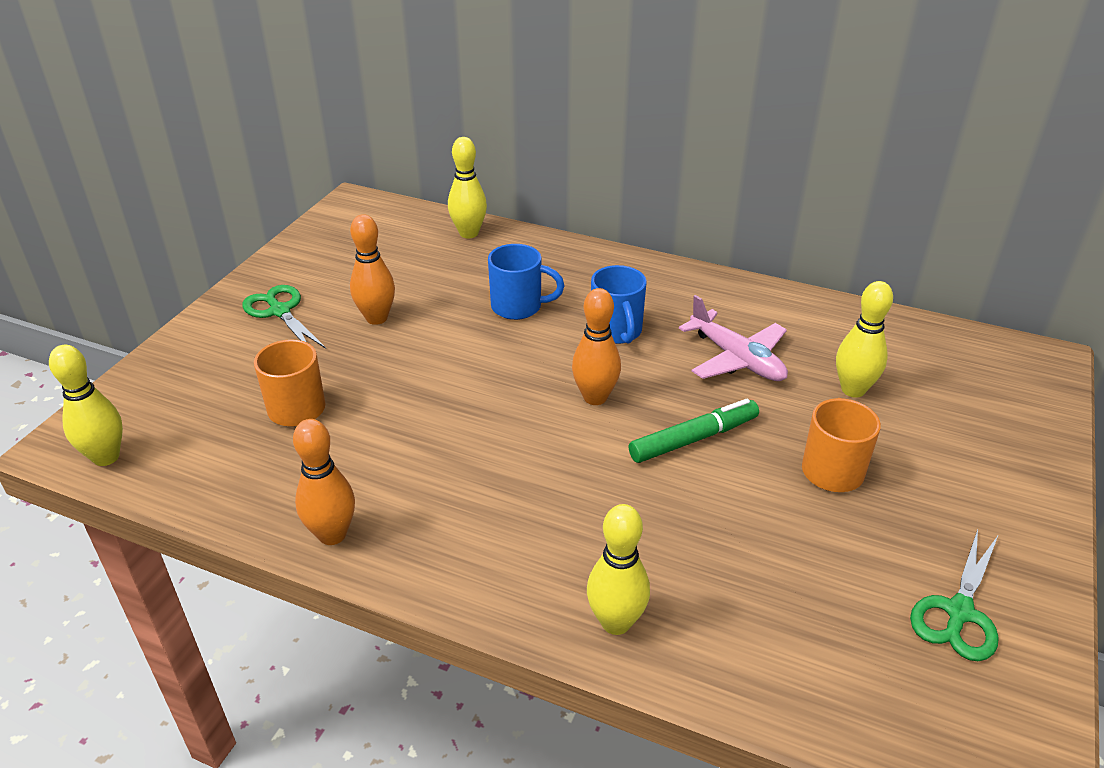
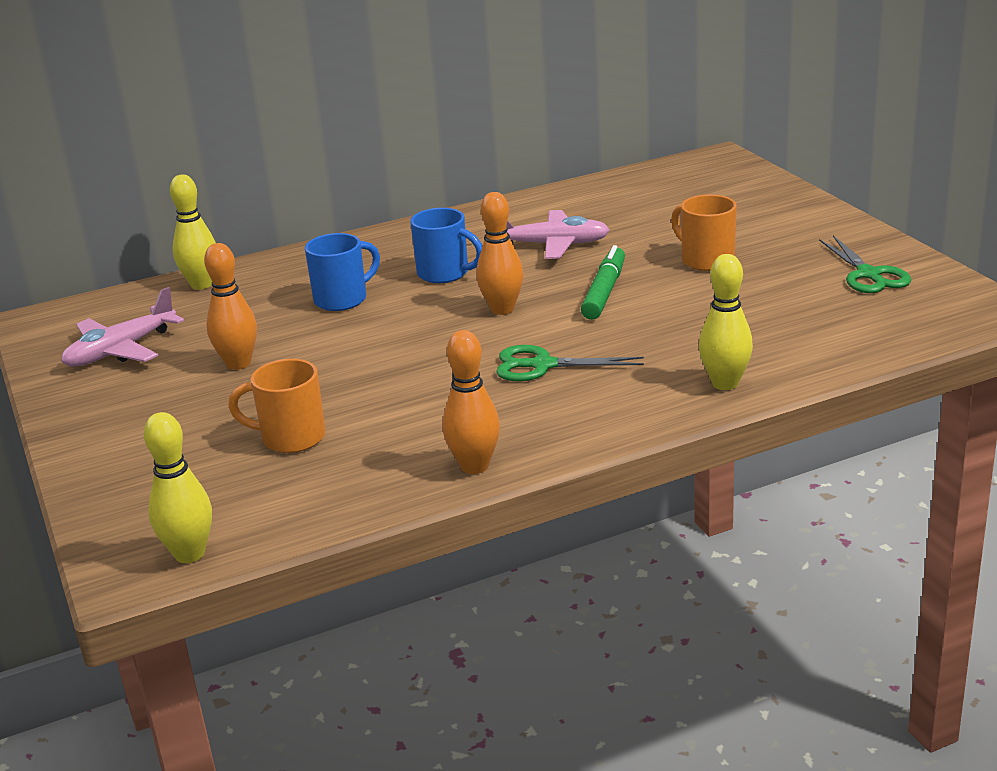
camera: 45 degrees left, 10 degrees down
green scissors [242,285,326,349] -> green scissors moved to [496,345,644,382]
yellow bowling pin [836,281,893,398] -> none
none -> pink plane [61,287,184,367]

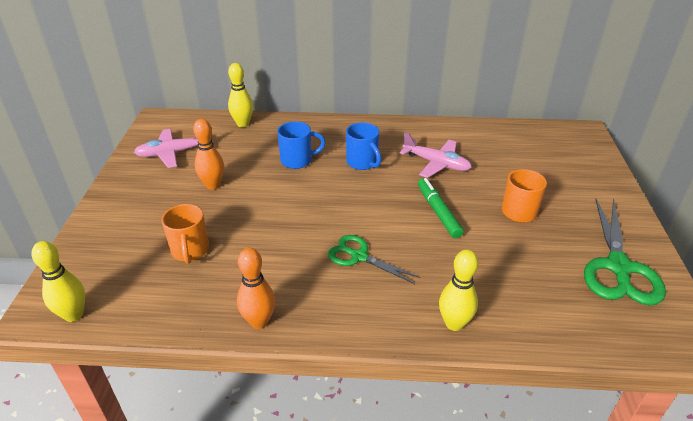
camera: 25 degrees right, 10 degrees up
orange mug [228,359,326,453] -> orange mug turned 135 degrees counterclockwise [161,204,209,264]
orange bowling pin [476,192,524,315] -> none
green marker [581,245,625,320] -> green marker turned 60 degrees counterclockwise [418,178,464,238]
green scissors [819,235,911,293] -> green scissors [584,199,666,306], size x1.64

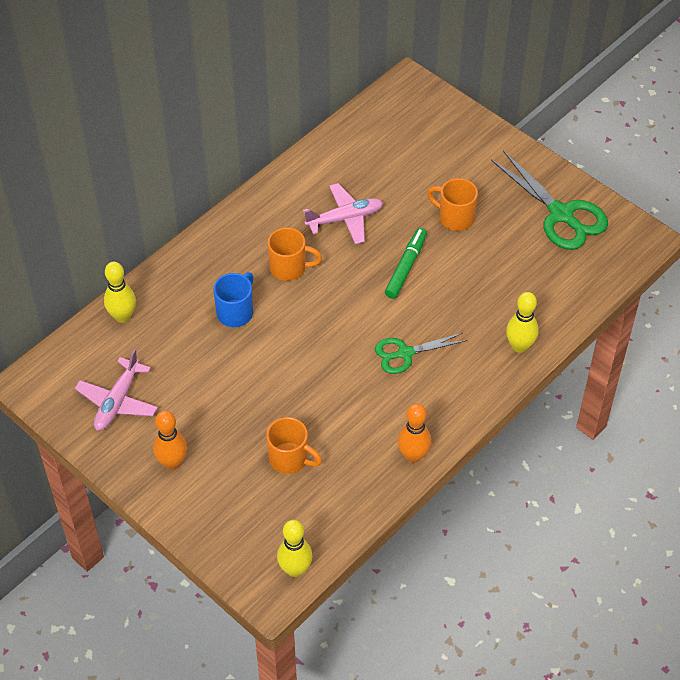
camera: 50 degrees left, 15 degrees up
orange bowling pin [193,119,224,190] -> orange bowling pin moved to [153,411,187,470]
blue mug [346,123,381,170] -> orange mug [268,227,322,281]
green marker [418,178,464,238] -> green marker turned 90 degrees clockwise [385,228,427,299]

